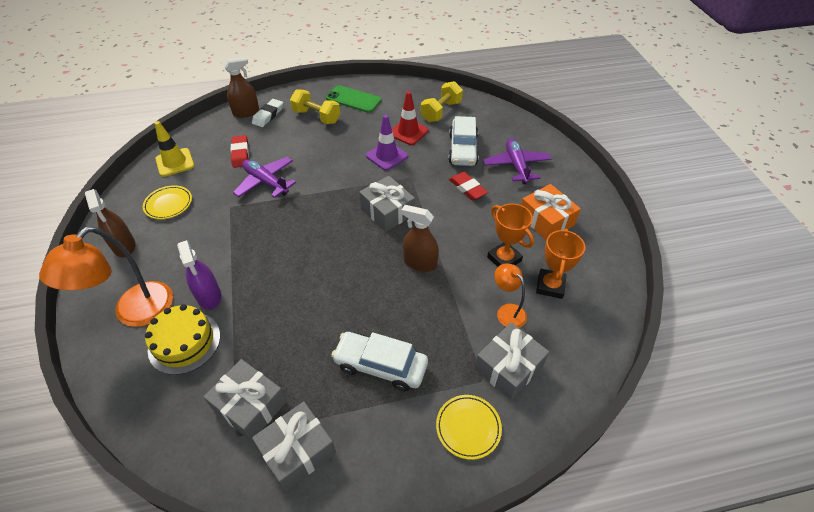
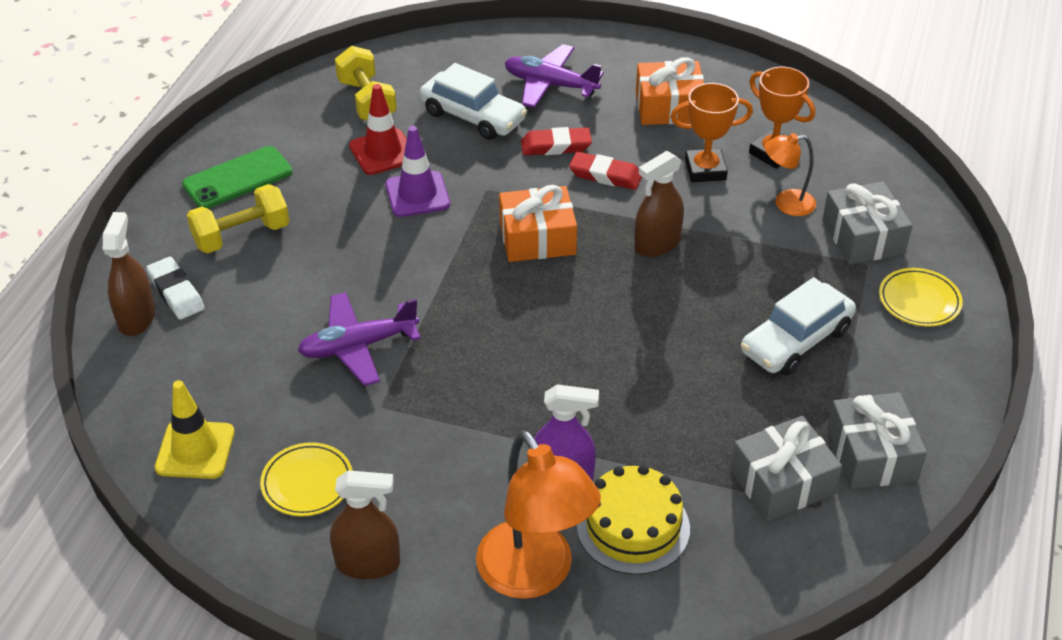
camera: 60 degrees left, 5 degrees down
red eraser [231,135,249,168] -> red eraser moved to [569,152,642,190]
grey gift [359,176,415,232] -> orange gift [499,185,577,262]

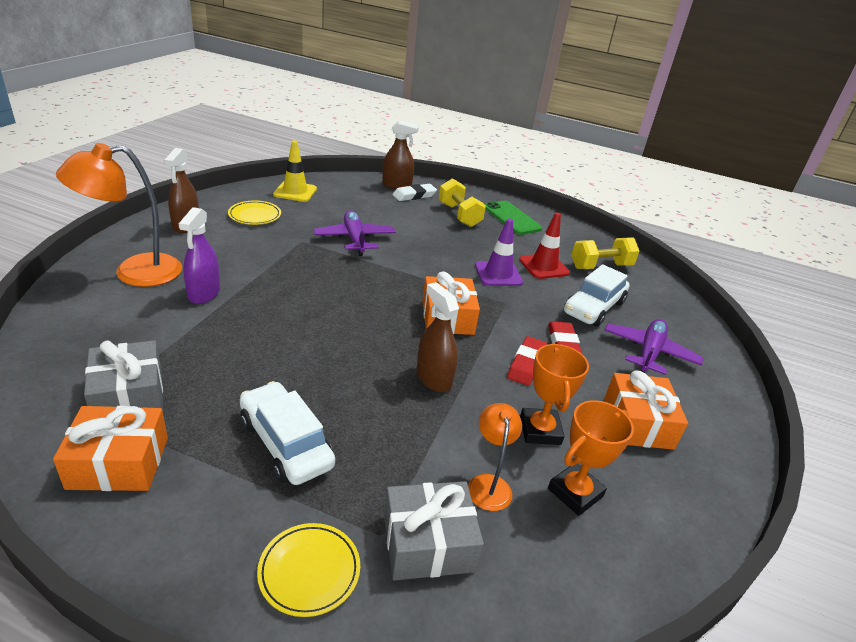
camera: 90 degrees right, 10 degrees down
yellow cake [577,465,690,575] -> none
grey gift [827,392,927,489] -> orange gift [53,406,168,491]

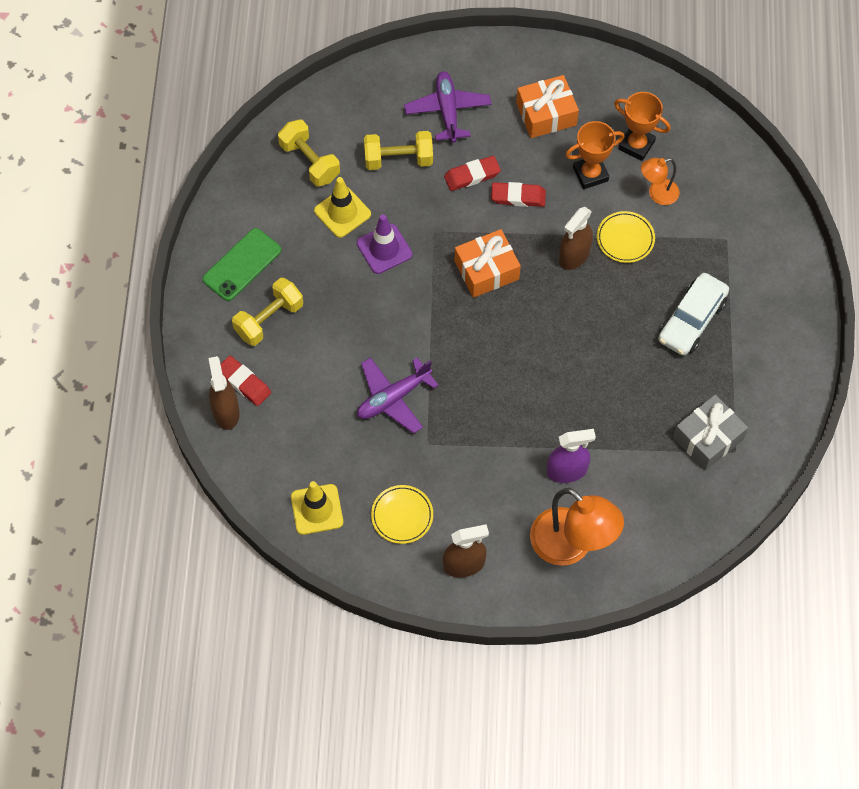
camera: 105 degrees left, 30 degrees up
orange gift [53,406,168,491] -> none
yellow plate [257,523,360,617] -> yellow plate moved to [597,211,655,263]
grey gift [384,481,484,581] -> none
white eraser [393,184,437,201] -> red eraser [221,356,271,406]
red traffic cone [519,212,570,279] -> yellow traffic cone [314,177,371,238]
white car [564,264,629,327] -> yellow dumbbell [364,131,433,170]
purple plane [604,319,703,375] -> purple plane turned 75 degrees clockwise [404,71,491,143]

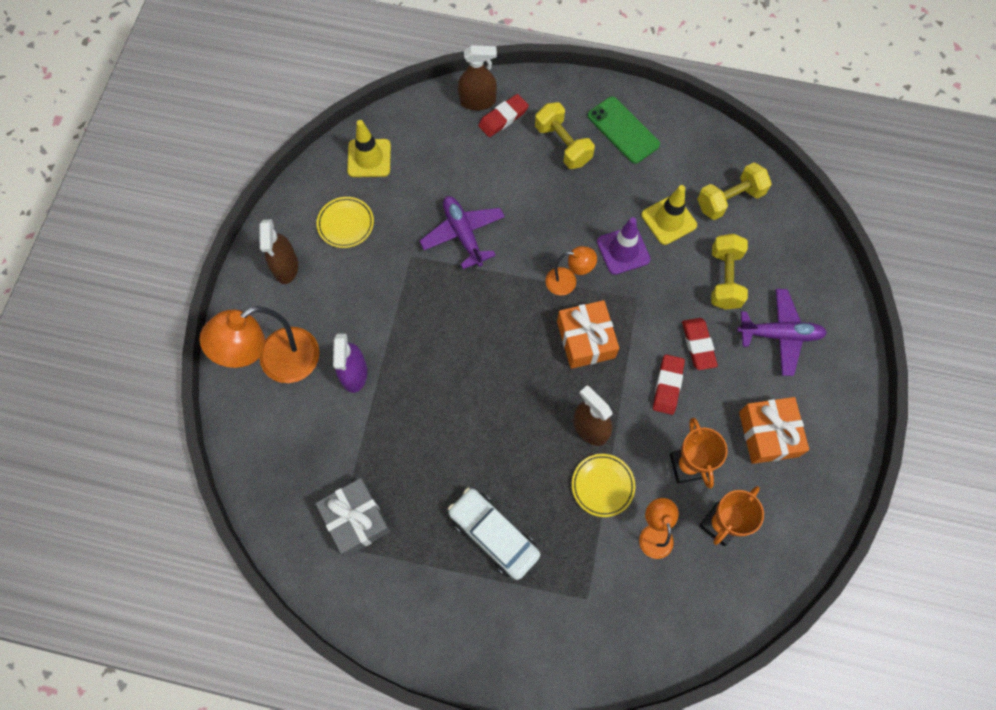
camera: 100 degrees right, 5 degrees up
none -> orange lamp [545,246,597,295]

